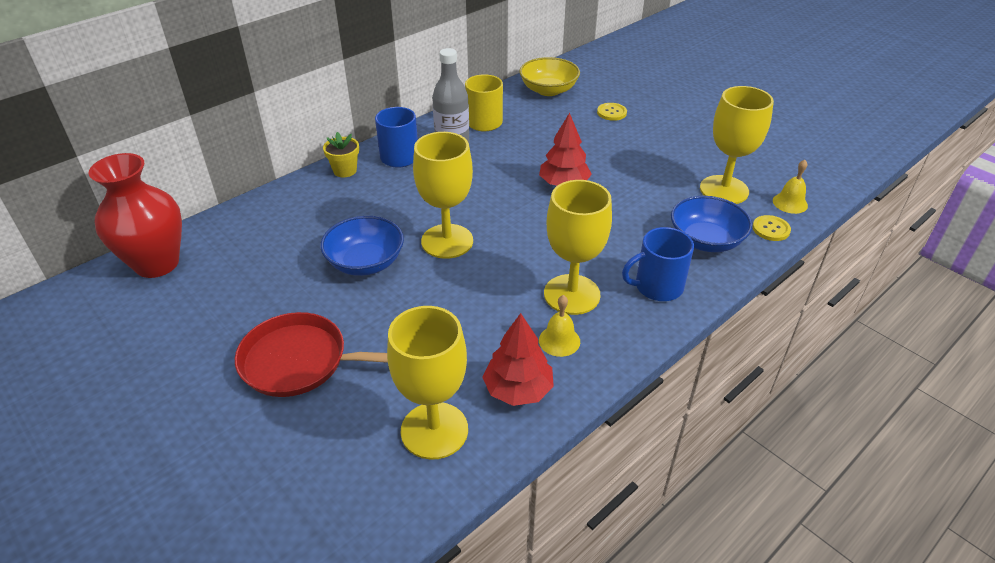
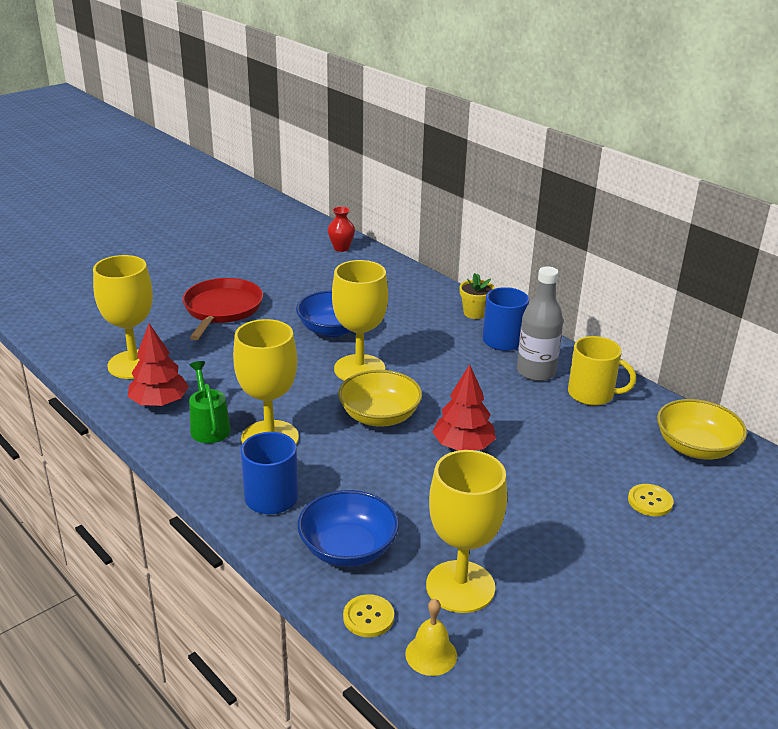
camera: 90 degrees right, 10 degrees down
red vase [89,153,182,278] -> red vase [328,206,355,252], size x0.47
yellow bell [539,295,580,357] -> green watering can [189,361,231,443]
none -> yellow bowl [338,370,422,427]

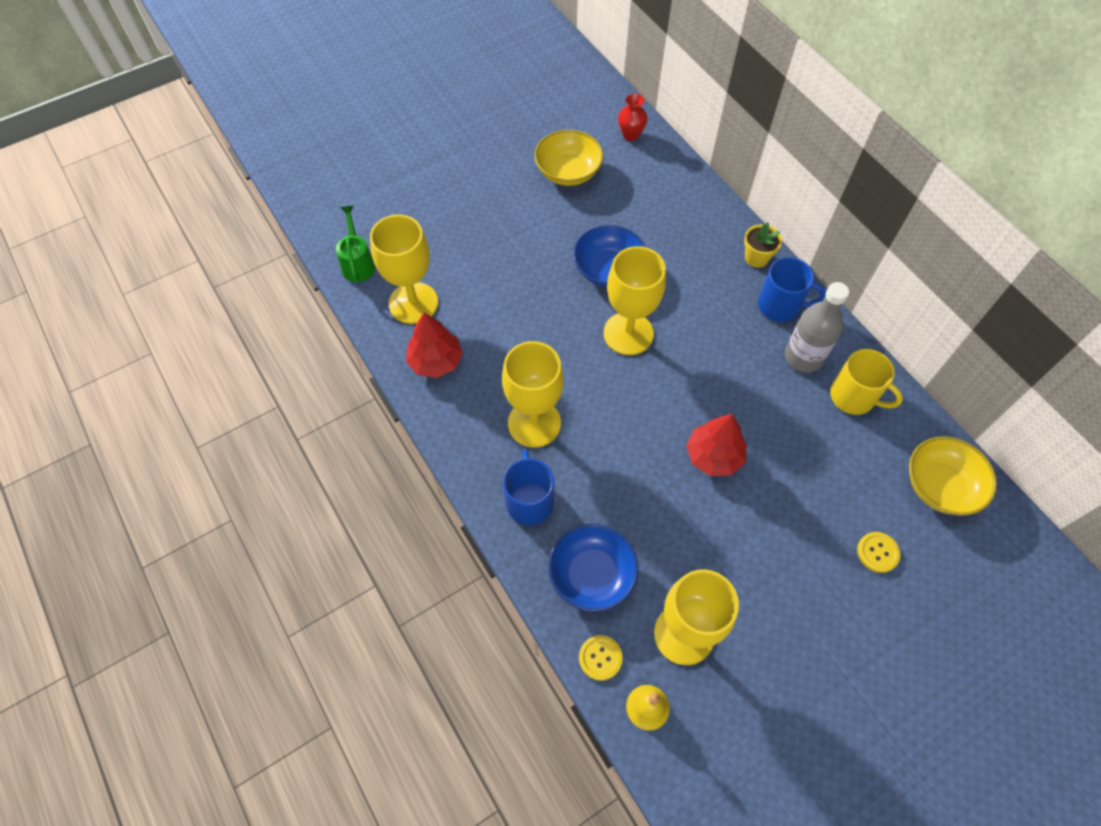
camera: 10 degrees right, 30 degrees up
red pan [183,278,263,340] -> none
green watering can [189,361,231,443] -> green watering can moved to [336,206,375,282]
yellow bowl [338,370,422,427] -> yellow bowl moved to [534,130,603,186]

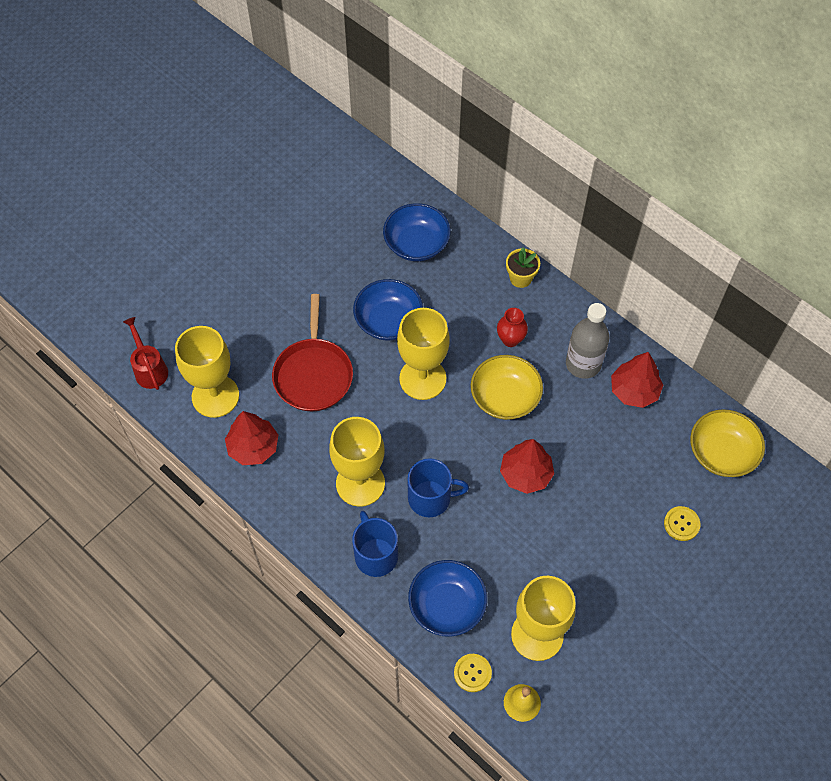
camera: 15 degrees left, 0 degrees up
green watering can [336,206,375,282] -> red watering can [123,317,168,390]
yellow bowl [534,130,603,186] -> yellow bowl moved to [471,355,543,420]
red vase [618,94,648,141] -> red vase moved to [497,308,528,347]
blue mug [758,257,826,322] -> blue mug moved to [407,458,469,517]
yellow mug [830,349,903,415] -> red tree [611,352,663,408]
none -> red pan [272,294,353,411]
none -> blue bowl [383,203,450,261]

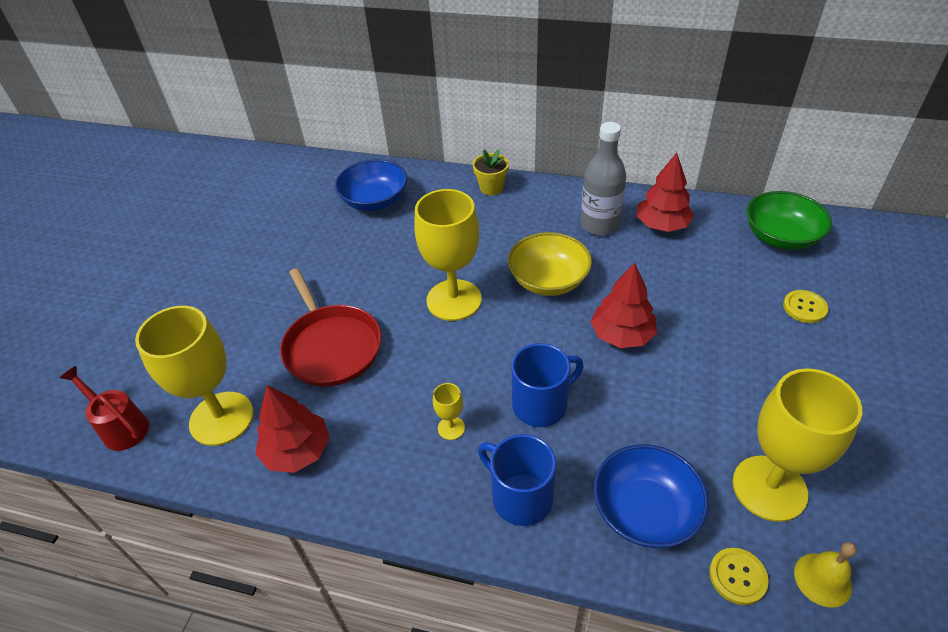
camera: 25 degrees left, 15 degrees down
yellow goblet [329,417,385,507] -> yellow goblet [433,383,465,440], size x0.42
blue bowl [353,279,423,341] -> none
red vase [497,308,528,347] -> none
yellow bowl [690,409,765,477] -> green bowl [746,191,832,250]

